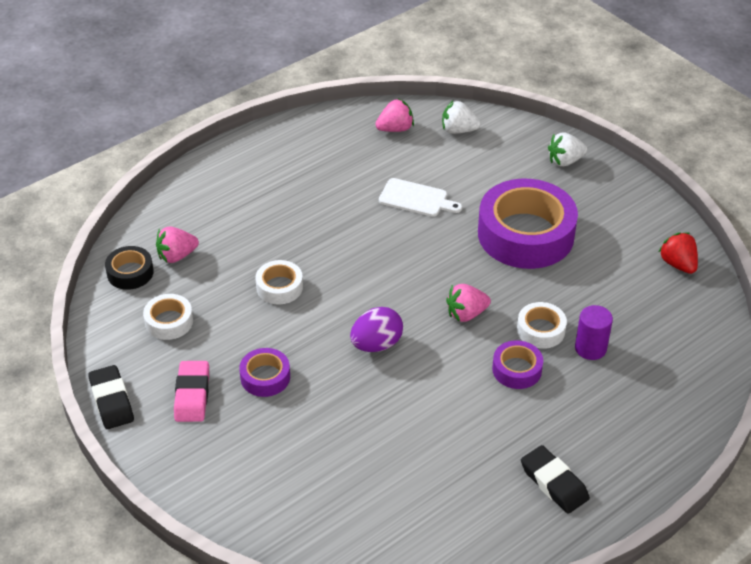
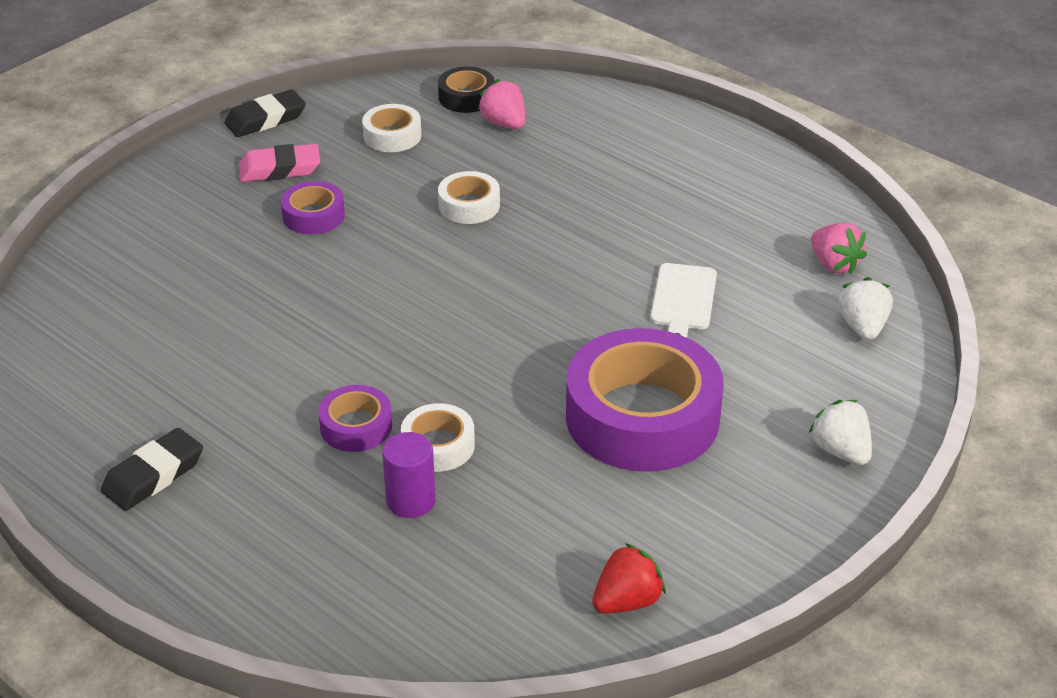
camera: 80 degrees right, 5 degrees down
purple egg [350,307,403,352] -> none
pink strawberry [446,284,491,322] -> none

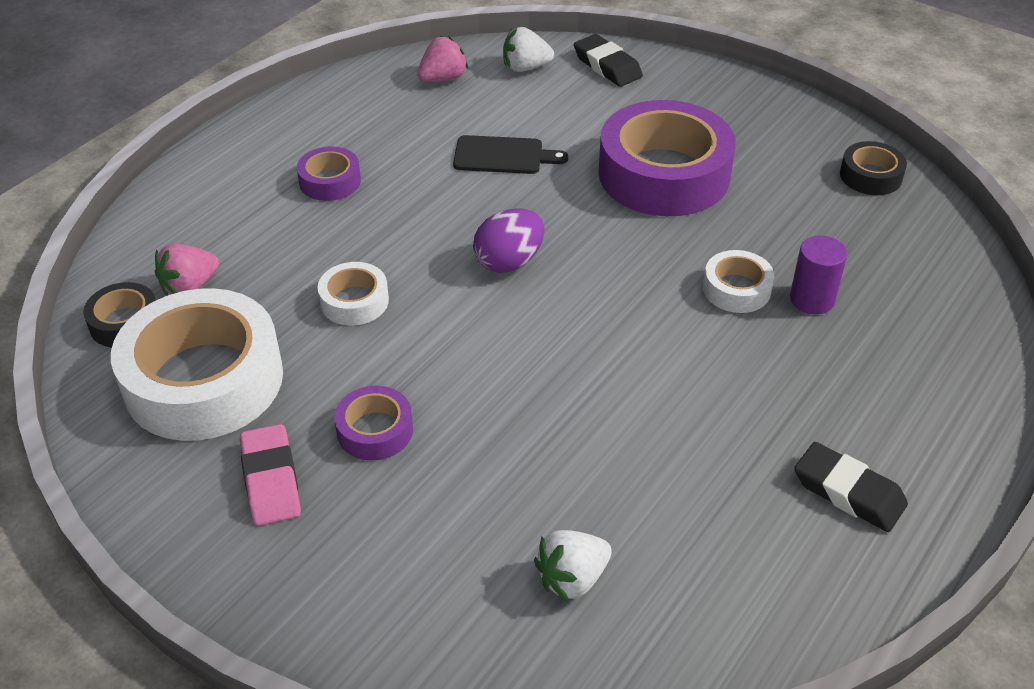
camera: 95 degrees left, 5 degrees up
black eraser [224,89,306,137] -> black eraser moved to [574,34,643,87]
purple tape [318,385,392,452] -> purple tape moved to [297,146,361,201]
white tape [362,104,422,152] -> white tape [111,288,283,441], size x2.15
red strawberry [592,543,666,614] -> black tape [840,141,907,195]
white cutting board [650,263,717,338] -> black cutting board [453,135,568,174]
white strawberry [809,400,872,465] -> white strawberry moved to [534,530,612,602]
none -> purple egg [473,208,545,273]

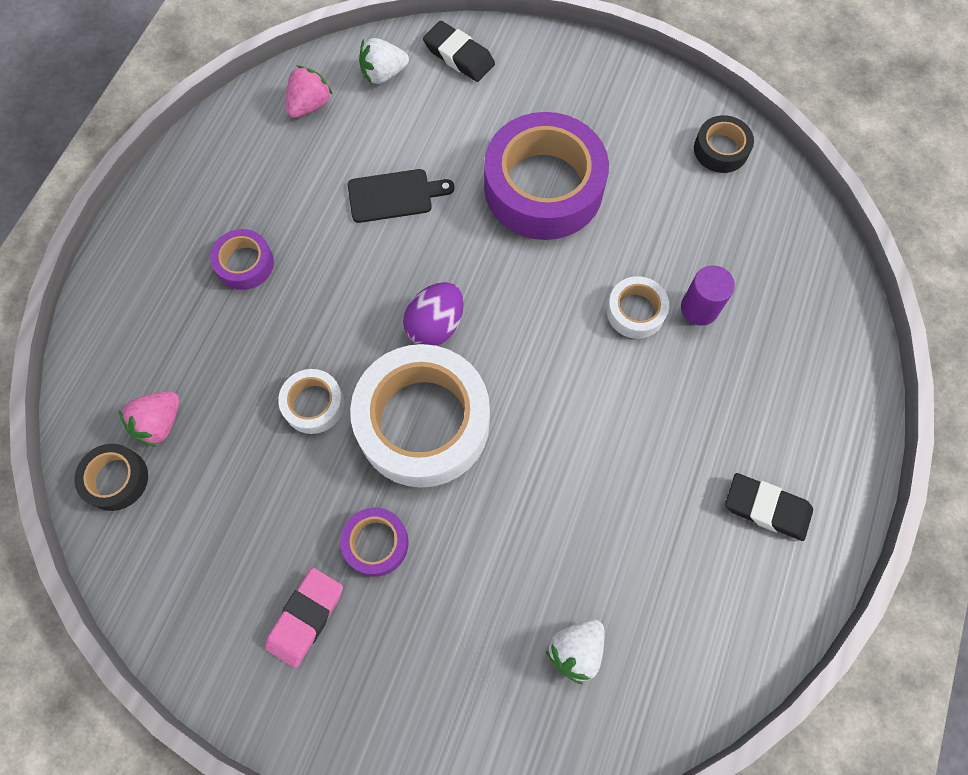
camera: 15 degrees left, 25 degrees up
white tape [111,288,283,441] -> white tape moved to [350,344,490,488]
pink eraser [240,424,301,526] -> pink eraser turned 60 degrees clockwise [265,568,343,668]

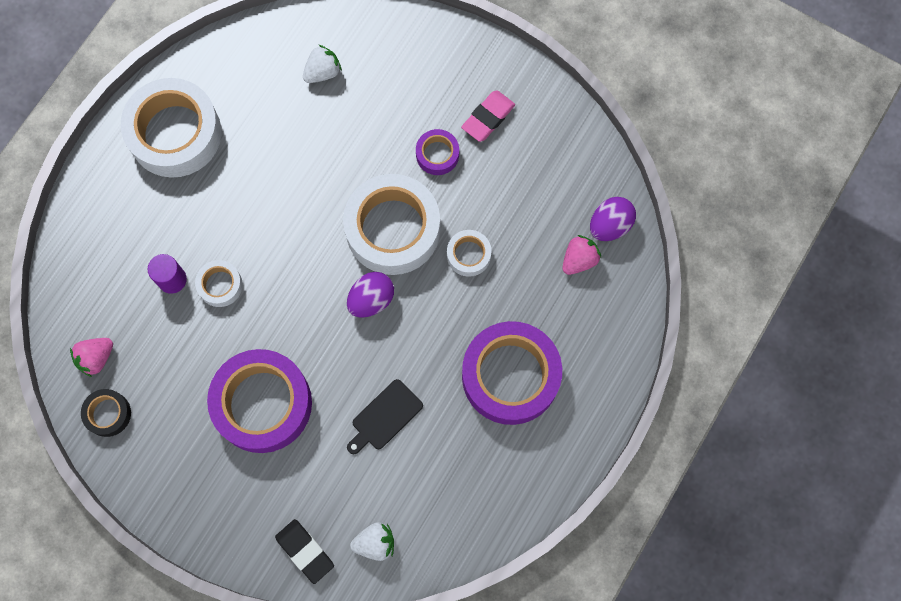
camera: 170 degrees left, 5 degrees up
black tape [74,444,148,511] -> purple egg [590,197,636,241]
purple tape [210,229,274,290] -> purple tape [462,321,562,425], size x2.15
pink strawberry [286,66,333,118] -> pink strawberry moved to [70,338,113,377]
black cutting board [348,169,454,223] -> black cutting board turned 45 degrees counterclockwise [347,379,423,454]
black eraser [725,473,813,541] -> white tape [121,78,221,178]

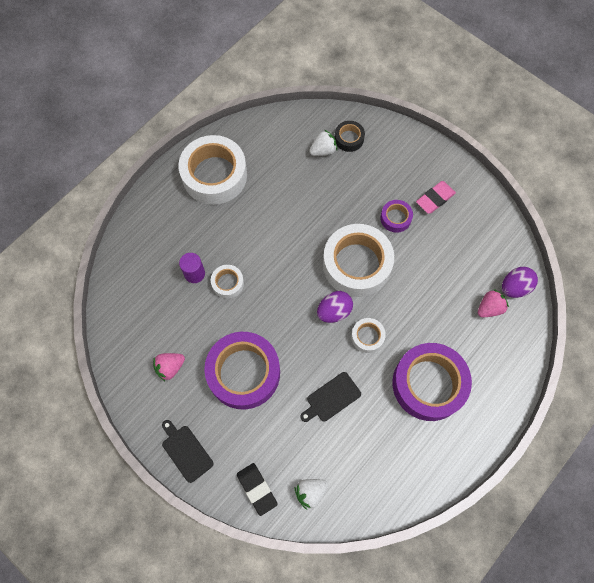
camera: 10 degrees right, 5 degrees down
pink strawberry [70,338,113,377] -> pink strawberry moved to [153,353,185,381]
black tape [81,389,131,437] -> black tape moved to [335,121,365,152]
white strawberry [350,522,394,561] -> white strawberry turned 150 degrees clockwise [295,479,328,510]
white tape [447,230,492,277] -> white tape moved to [351,318,386,353]
none -> black cutting board [162,420,214,483]

